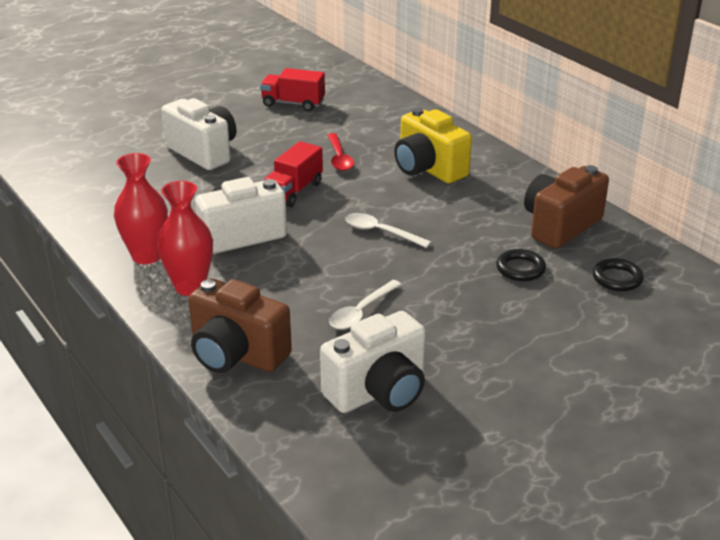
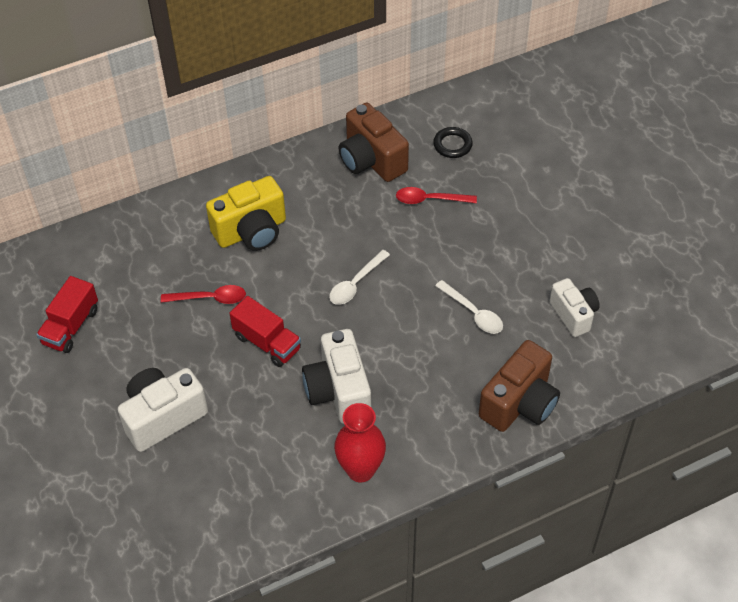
camera: 80 degrees left, 20 degrees up
red vase [157,181,213,296] -> none
white camera [320,311,426,413] -> white camera [549,278,600,337], size x0.65
black ring [496,249,546,281] -> red spoon [396,187,477,204]

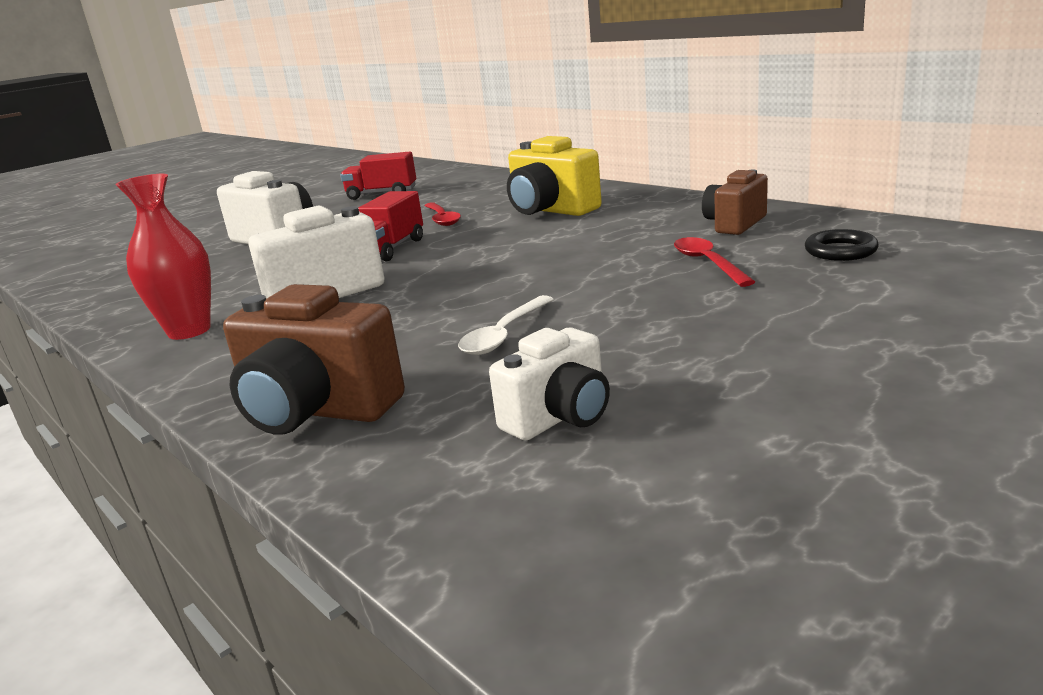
camera: 75 degrees right, 30 degrees down
white spoon [329,250,390,305] -> none
brown camera [338,103,409,182] -> brown camera [702,170,768,235], size x0.65

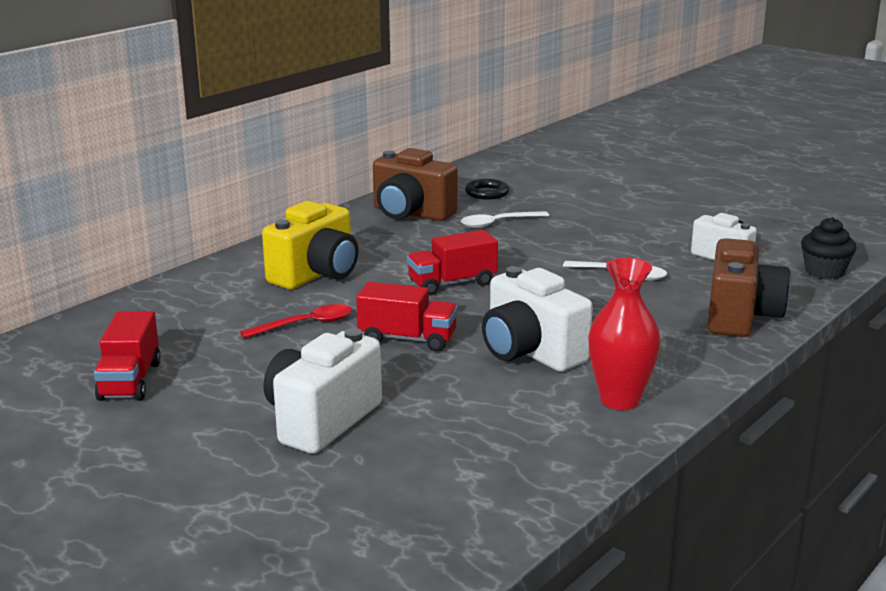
camera: 100 degrees left, 0 degrees up
red spoon [674,237,755,287] -> white spoon [461,211,549,228]
brown camera [702,170,768,235] -> brown camera [373,148,458,221], size x1.53
none -> red truck [407,230,498,295]
none -> black cupcake [801,217,856,279]

